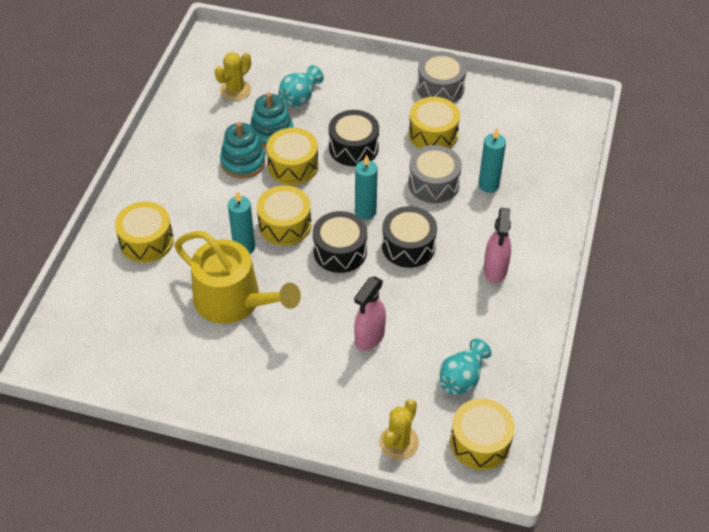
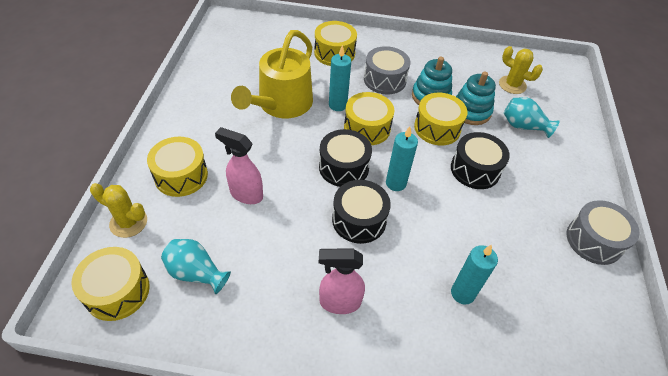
camera: 80 degrees right, 0 degrees up
grey drum [408,145,462,203] -> grey drum moved to [364,46,410,95]
yellow drum [409,97,460,149] -> yellow drum moved to [147,137,208,197]

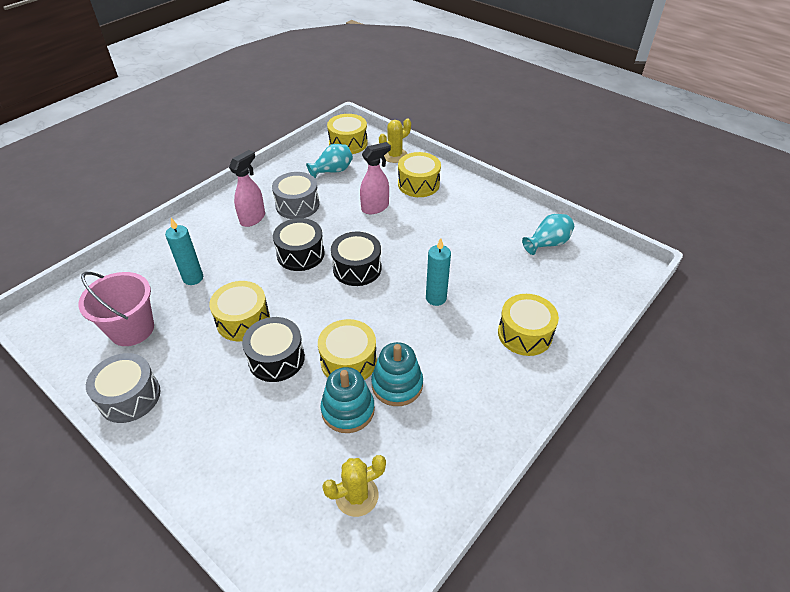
camera: 125 degrees right, 5 degrees down
yellow watering can [231,30,313,118] -> none
yellow drum [344,92,394,145] -> yellow drum moved to [209,281,270,341]
grey drum [364,46,410,95] -> grey drum moved to [272,172,319,219]
turquoise candle [386,126,418,191] -> none
turquoise vase [504,97,560,138] -> turquoise vase moved to [522,214,574,255]
none -> pink bucket [78,272,154,346]

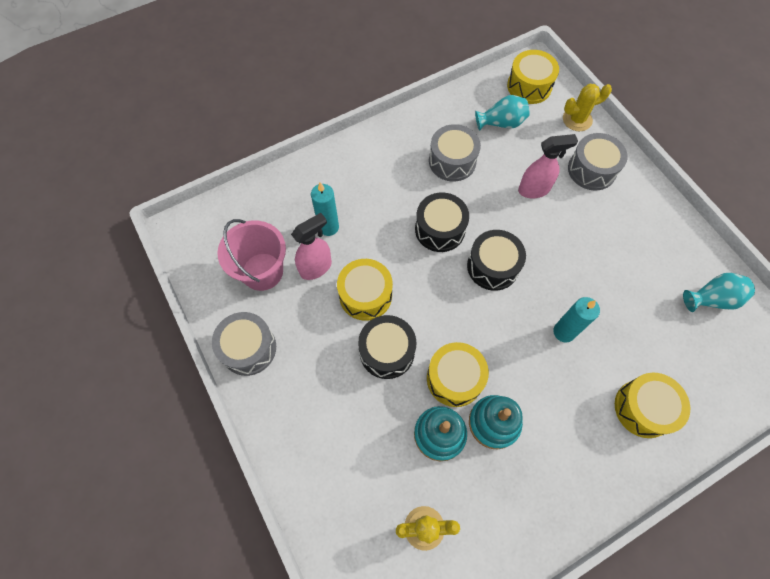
camera: 20 degrees right, 20 degrees up
pink spray bottle [229,150,265,227] -> pink spray bottle moved to [291,213,332,280]
yellow drum [398,152,441,197] -> grey drum [568,133,628,191]

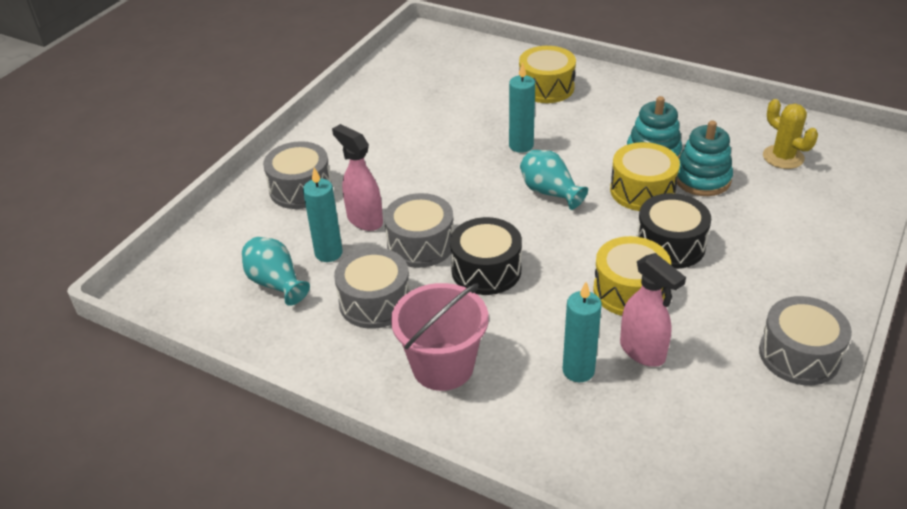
camera: 120 degrees left, 25 degrees down
pink bucket [218,219,286,291] -> pink bucket moved to [391,283,489,391]
pink spray bottle [291,213,332,280] -> pink spray bottle turned 150 degrees counterclockwise [620,253,686,367]
black drum [467,230,526,291] -> none
yellow drum [507,50,559,104] -> none
yellow cactus [563,84,612,131] -> none
turquoise vase [683,273,755,312] -> turquoise vase moved to [520,150,588,210]
none -> turquoise candle [303,167,343,262]
none -> grey drum [384,193,454,268]

